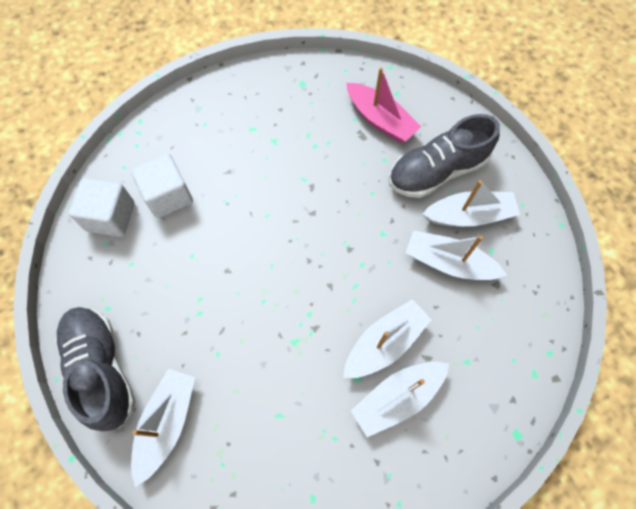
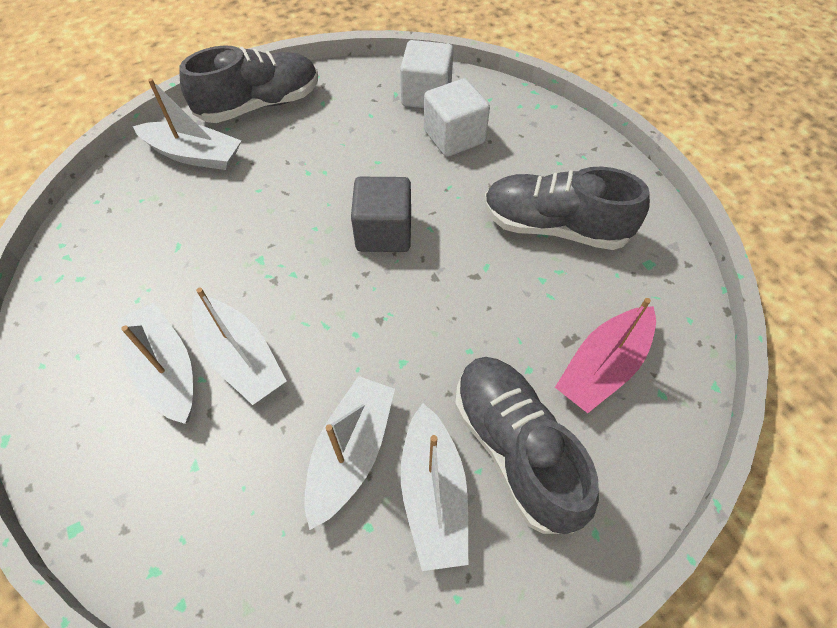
camera: 90 degrees right, 10 degrees down
none -> grey cube [351,177,411,252]
none -> grey shoe [484,167,650,250]

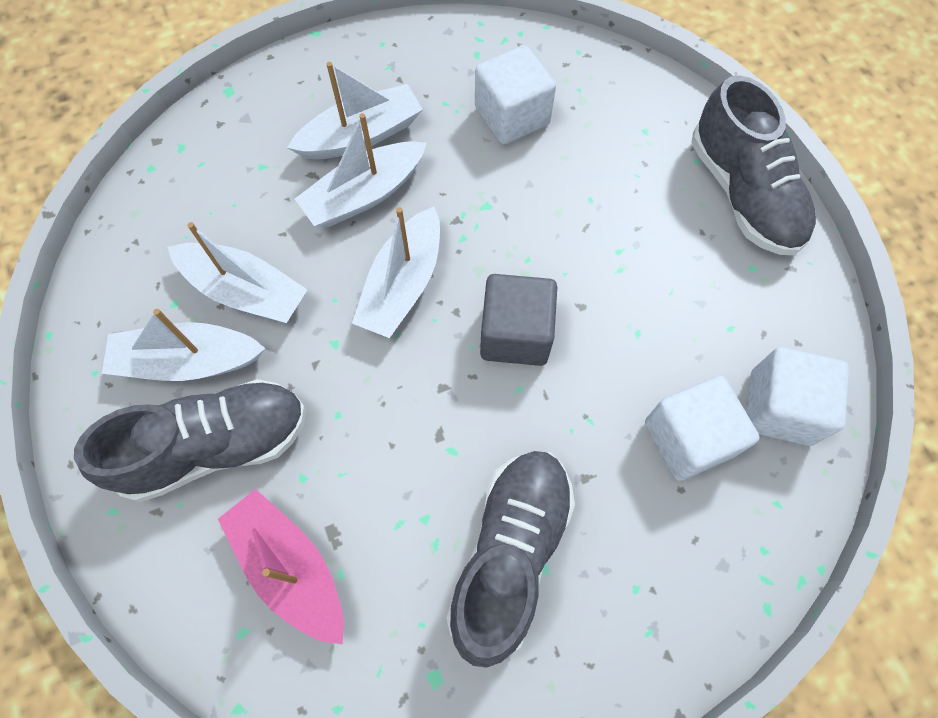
camera: 95 degrees right, 10 degrees up
white boat [133,78,241,170] -> white boat moved to [352,207,440,338]
none -> white cube [475,45,556,145]

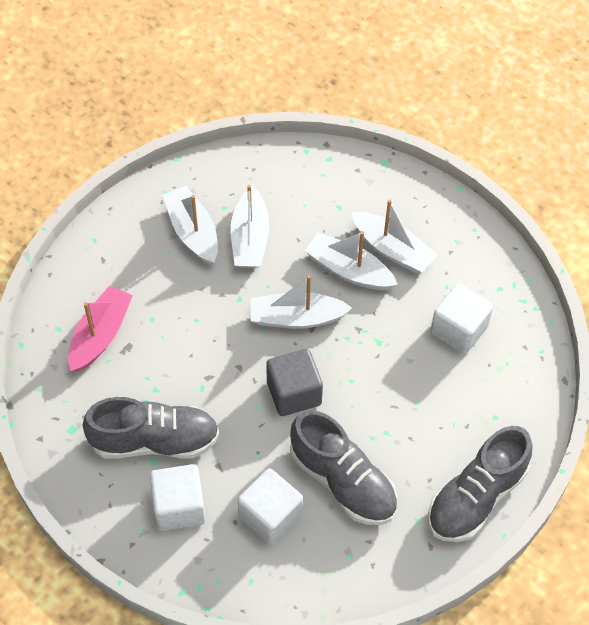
camera: 65 degrees right, 10 degrees down
grey shoe [74,379,306,502] -> grey shoe moved to [290,410,398,525]
white cube [746,347,849,446] -> white cube moved to [150,464,206,531]

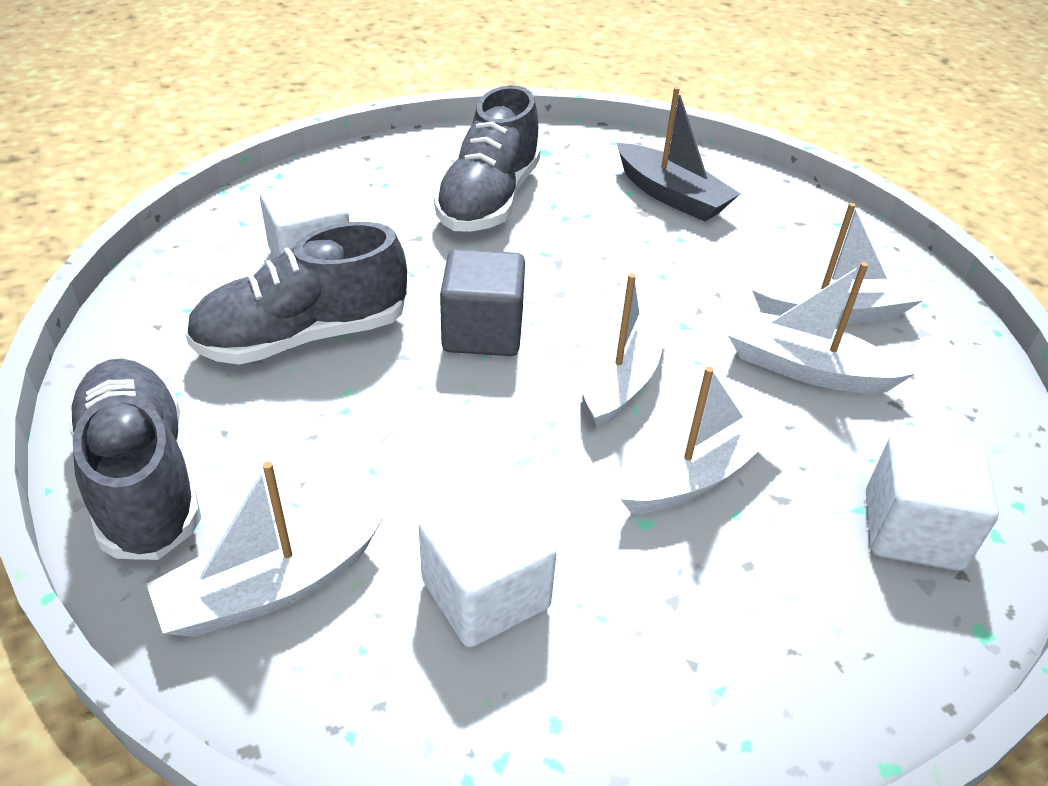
camera: 110 degrees right, 15 degrees down
pink boat [68,286,133,372] -> grey boat [617,87,740,221]
white cube [150,464,206,531] -> white cube moved to [866,433,999,571]
white boat [351,199,438,273] -> white boat moved to [147,461,383,637]

